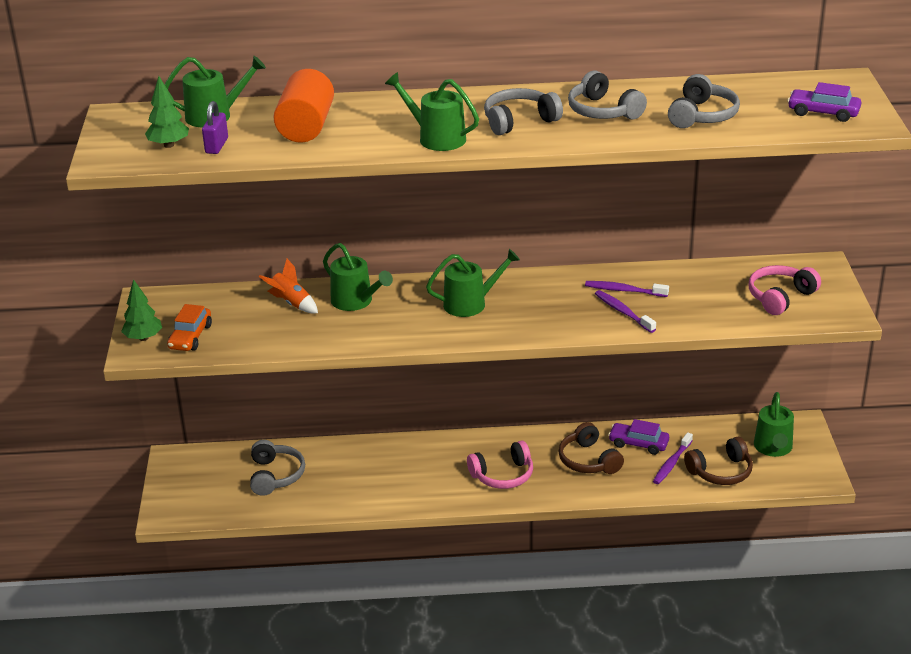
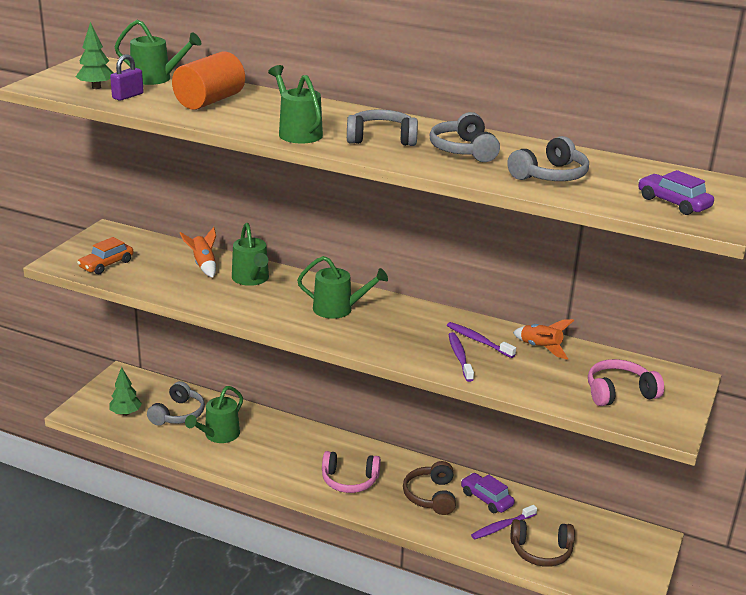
camera: 25 degrees right, 5 degrees down
green tree [121,279,162,341] -> green tree moved to [109,367,142,416]
green watering can [754,392,794,457] -> green watering can moved to [185,386,243,443]
none -> orange rocket [513,319,574,360]

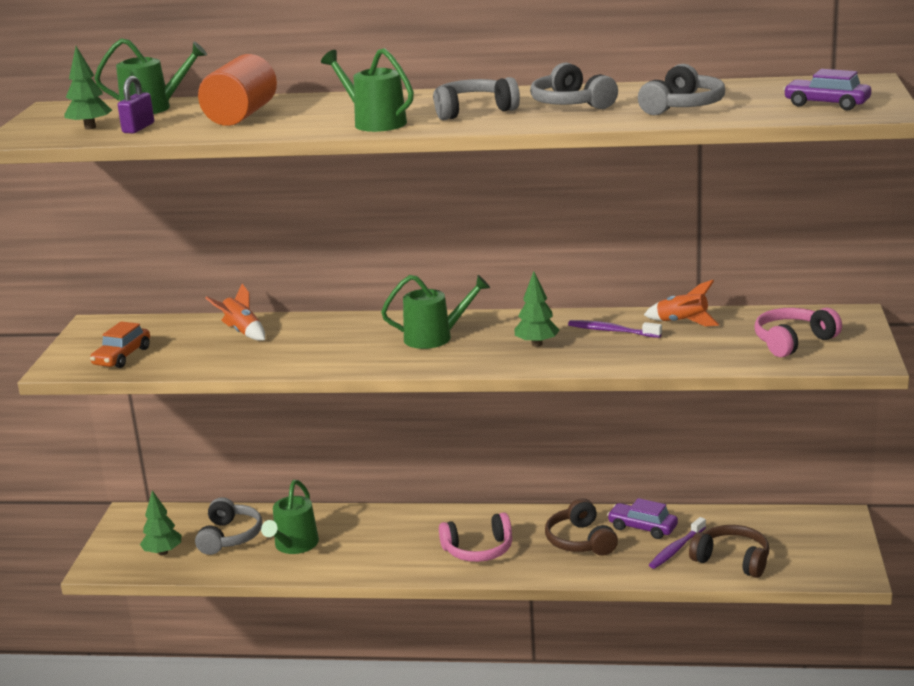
camera: 15 degrees left, 5 degrees down
green watering can [232,223,269,286] -> none
purple toothbrush [448,332,474,382] -> none
brown headphones [511,519,575,567] -> brown headphones turned 135 degrees counterclockwise [689,525,769,578]
none -> green tree [515,271,560,347]

